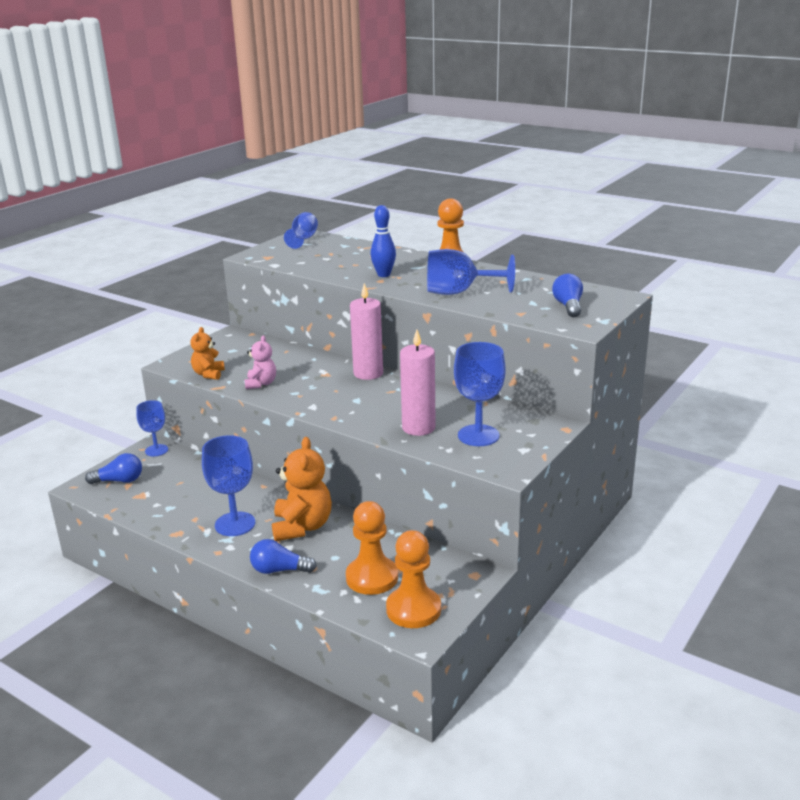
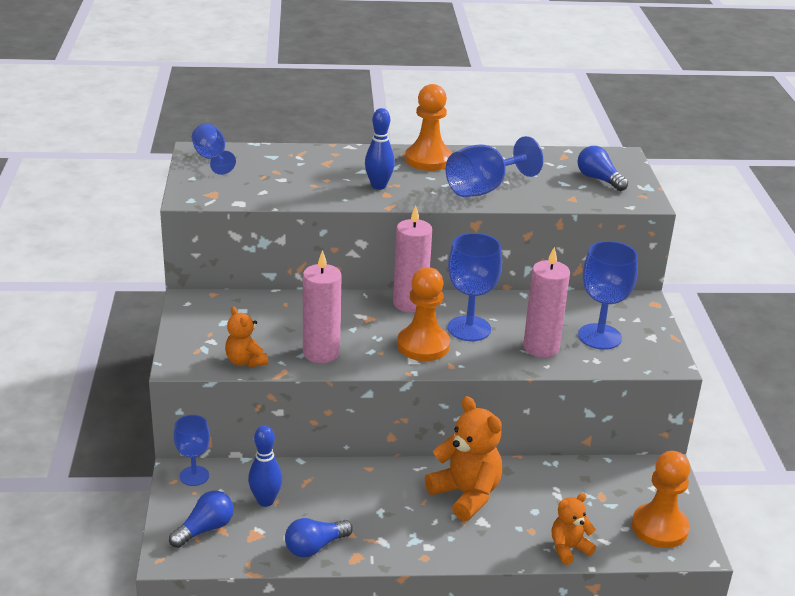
camera: 40 degrees left, 5 degrees up
blue goblet [202,435,255,536] -> blue goblet moved to [448,233,502,341]
pink teddy bear [245,335,276,389] -> pink candle [303,250,342,363]
blue light bulb [250,539,317,574] -> blue light bulb moved to [285,518,353,558]
orange pawn [346,501,398,595] -> orange pawn moved to [397,267,450,361]
none -> blue bowling pin [248,425,282,507]
none -> orange teddy bear [552,493,596,565]

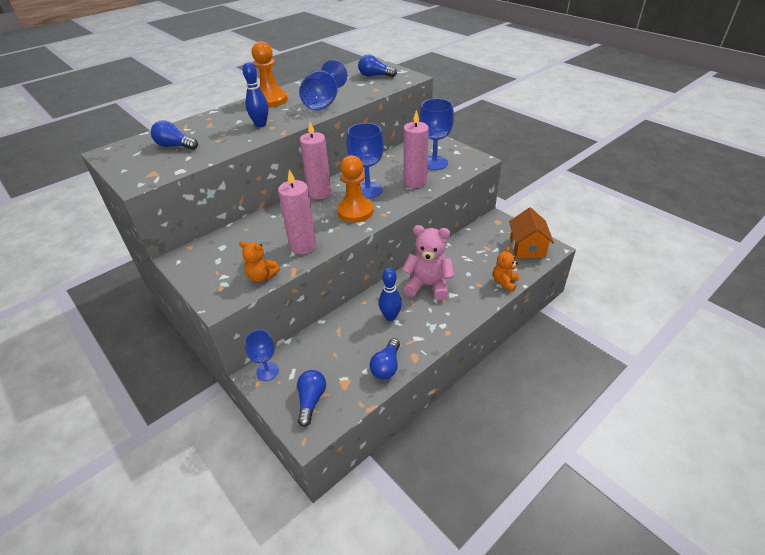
camera: 35 degrees left, 10 degrees up
blue goblet [192,123,236,175] -> none
blue bowling pin [248,425,282,507] -> blue bowling pin moved to [379,268,402,321]
orange teddy bear [425,396,502,521] -> pink teddy bear [402,225,455,301]
orange pawn [632,451,690,548] -> orange house [509,207,554,258]
none -> blue light bulb [151,120,198,150]

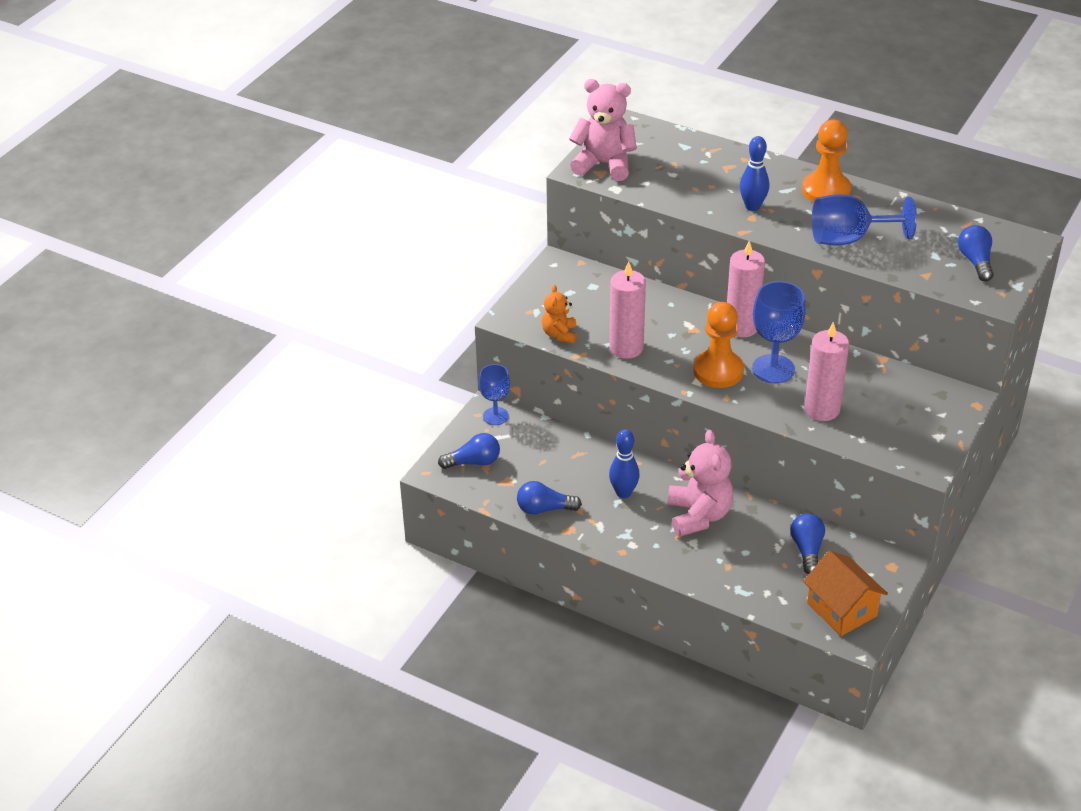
camera: 70 degrees right, 0 degrees up
blue light bulb [151,120,198,150] -> blue light bulb moved to [791,513,825,574]
blue goblet [419,99,454,170] -> none
orange teddy bear [493,247,519,292] -> none
orange house [509,207,554,258] -> orange house turned 75 degrees clockwise [803,551,888,636]
none -> pink teddy bear [569,79,637,181]

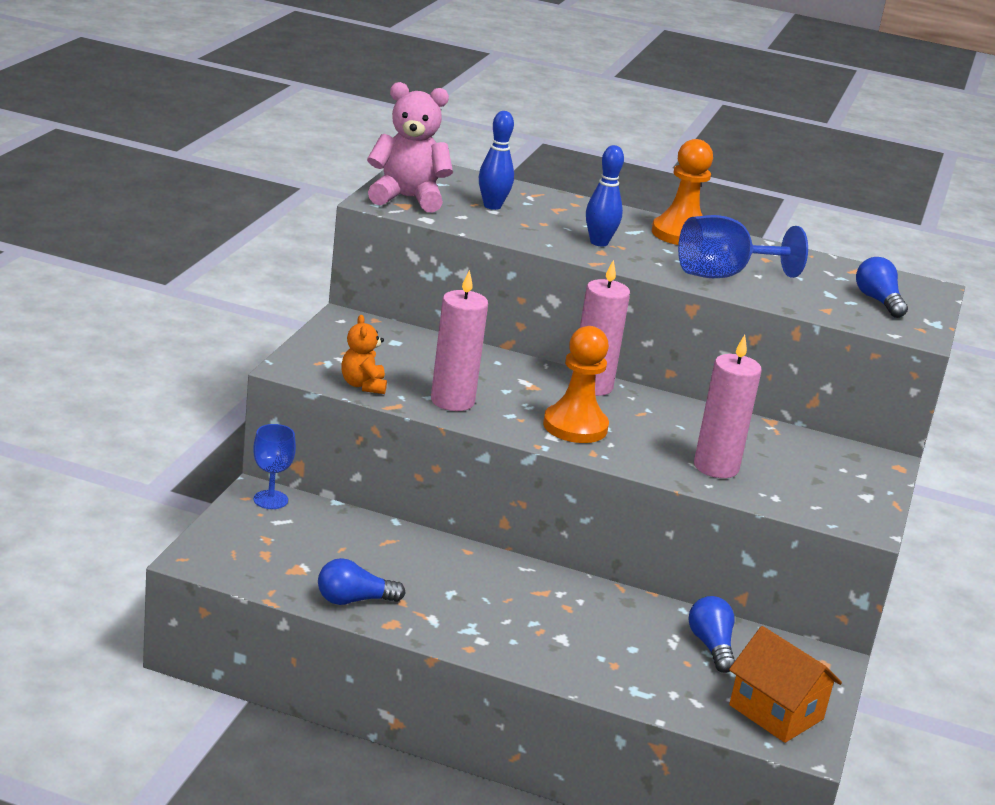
camera: 15 degrees left, 15 degrees down
blue light bulb [438,433,500,469] -> none
blue bowling pin [609,429,640,498] -> blue bowling pin moved to [479,111,514,210]
pink teddy bear [668,430,733,537] -> none
blue goblet [752,281,806,384] -> none

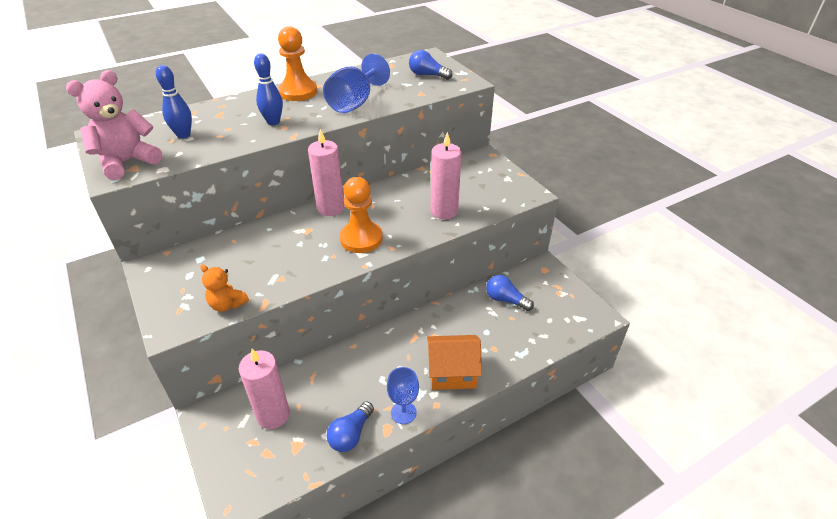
camera: 45 degrees left, 15 degrees up
blue goblet [253,424,296,509] -> blue goblet moved to [387,367,419,424]
pink candle [431,270,488,411] -> pink candle moved to [239,349,290,429]
orange house [729,626,842,743] -> orange house moved to [427,335,482,390]

